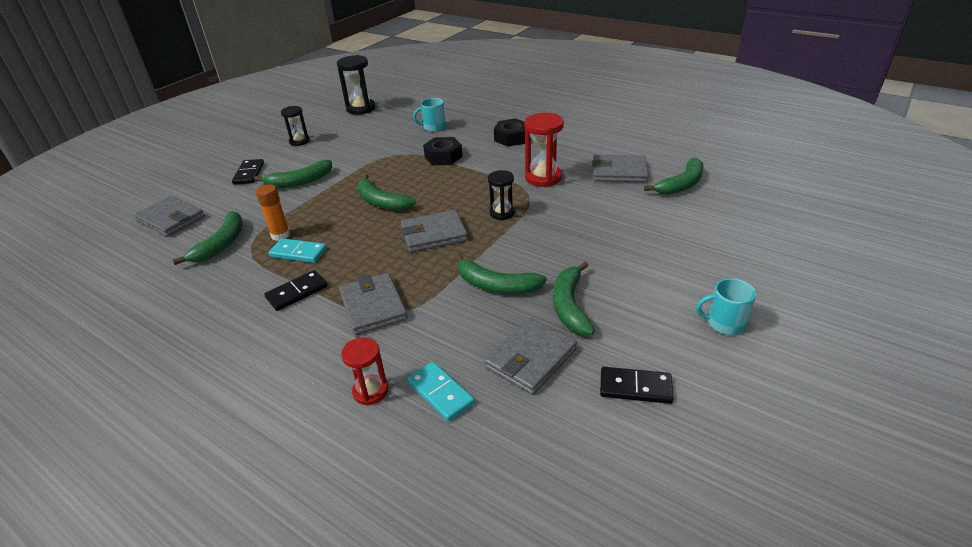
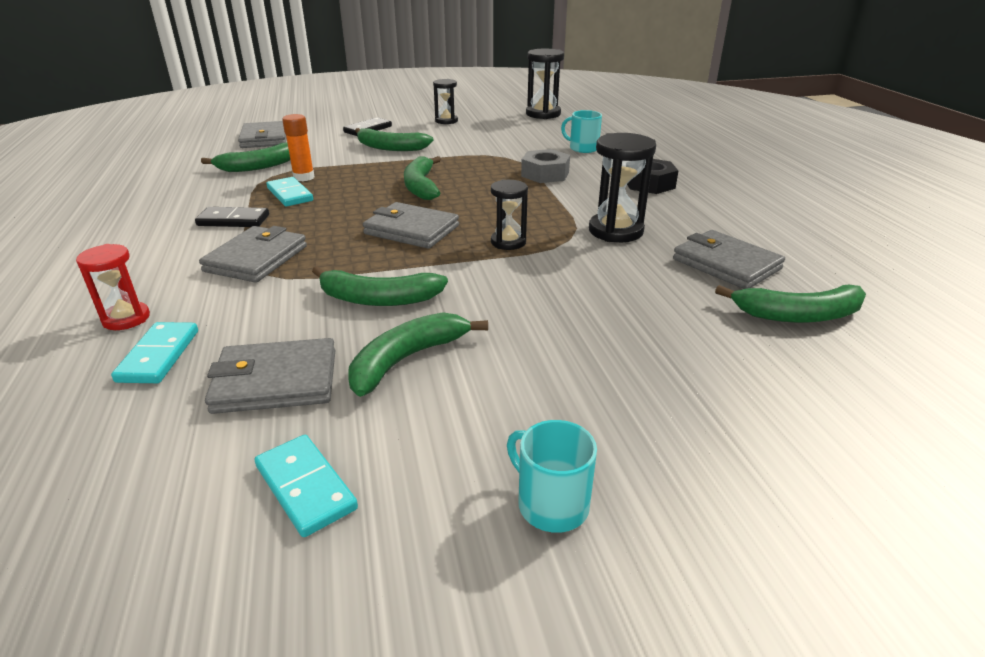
camera: 40 degrees right, 5 degrees down
black nut [423,137,463,165] -> grey nut [521,149,570,183]
green banana [455,253,547,294] -> green banana turned 60 degrees counterclockwise [312,266,448,306]
red hourglass [524,113,564,187] -> black hourglass [589,133,656,242]
black domino [600,367,674,404] -> turquoise domino [255,435,358,537]

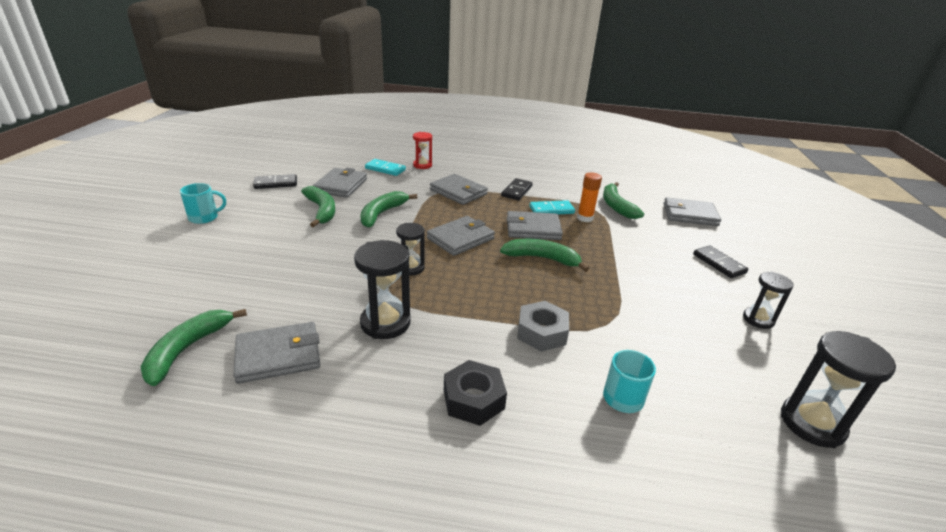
camera: 110 degrees right, 0 degrees up
turquoise domino [255,435,358,537] -> black domino [253,174,297,189]
green banana [355,128,434,151] -> none
none -> grey wallet [507,211,563,240]

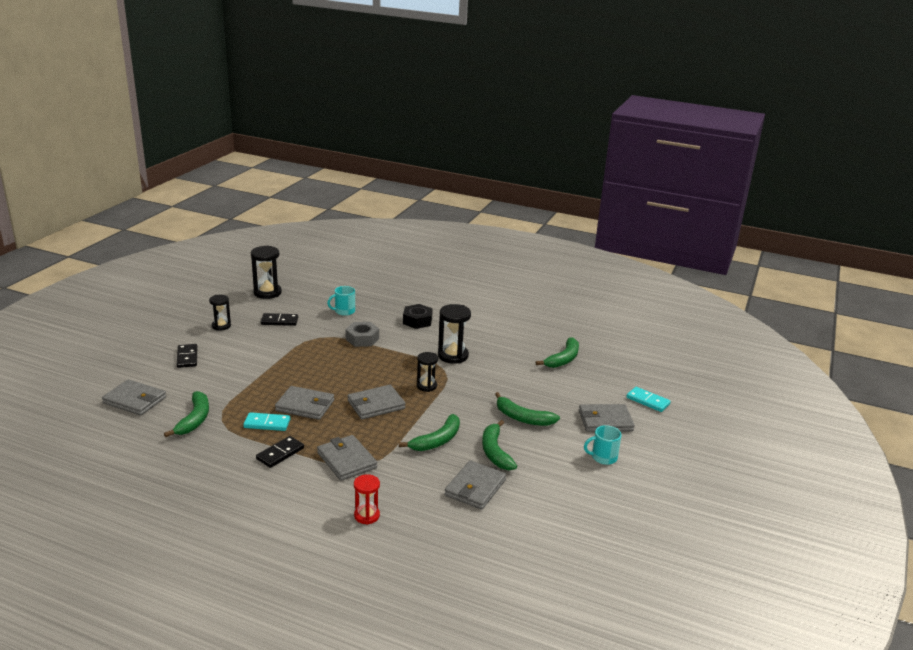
camera: 165 degrees left, 5 degrees down
grey wallet [233,322,320,384] -> grey wallet moved to [579,404,635,432]
black domino [253,174,297,189] -> black domino moved to [261,313,298,326]
turquoise domino [365,159,406,176] -> turquoise domino moved to [626,387,671,412]
green banana [500,239,589,272] -> green banana moved to [495,392,560,426]
orange glue stick [577,172,602,222] -> none

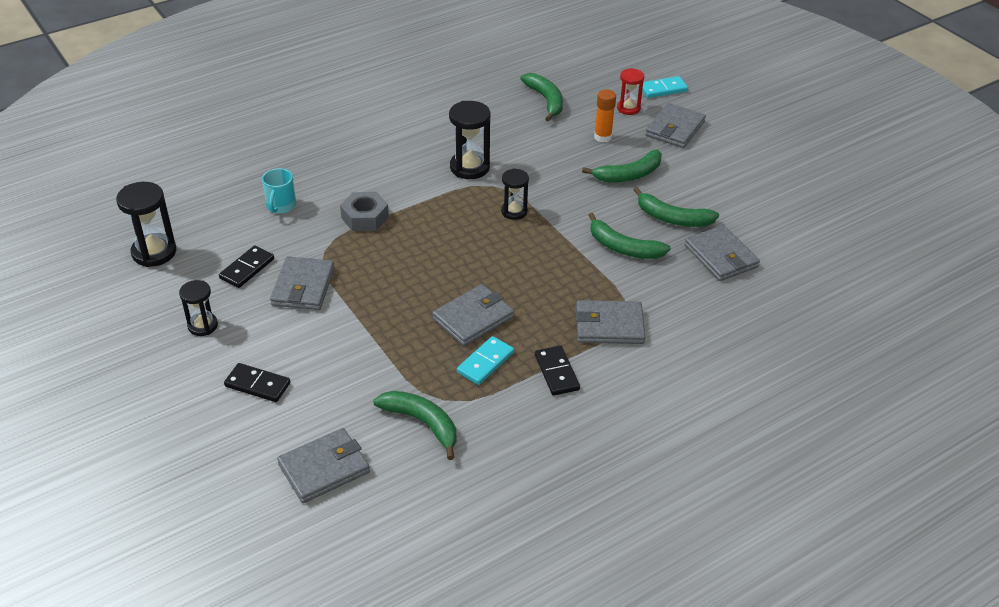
camera: 55 degrees left, 15 degrees up
grey wallet [348,385,406,419] -> grey wallet moved to [270,256,335,310]
red hourglass [354,474,380,525] -> red hourglass moved to [617,68,644,115]
green banana [399,414,460,451] -> green banana turned 135 degrees clockwise [588,213,671,259]
black nut [403,304,433,329] -> none
turquoise mug [584,425,622,465] -> none
none -> orange glue stick [594,89,616,142]

